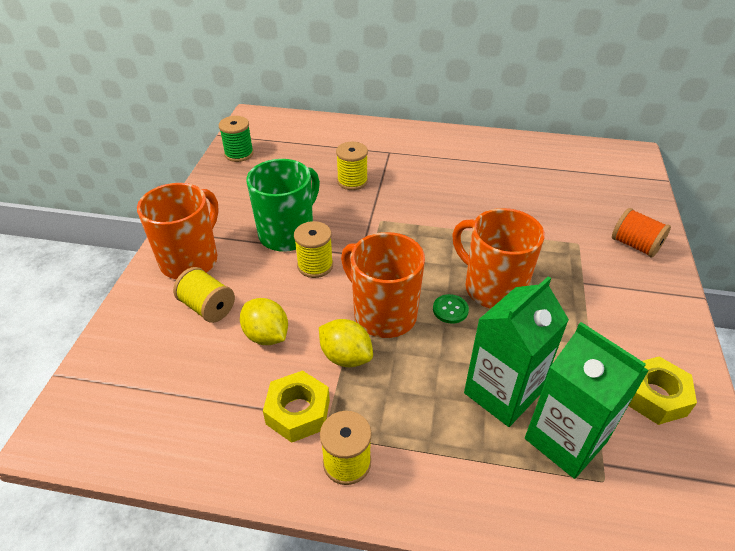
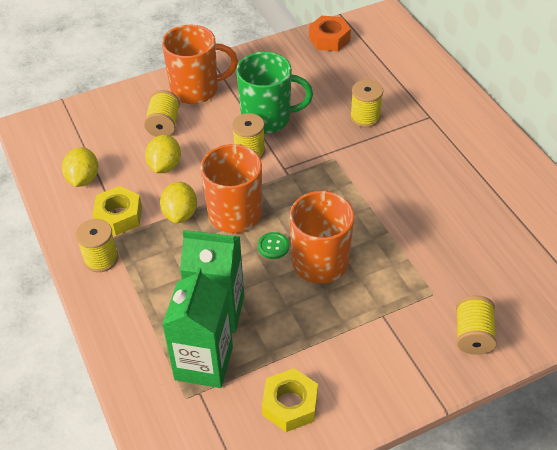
camera: 55 degrees right, 5 degrees up
green spool [219,116,254,162] -> orange nut [309,16,351,51]
orange spool [612,208,671,257] -> yellow spool [456,295,497,355]
none -> yellow lemon [62,147,99,187]

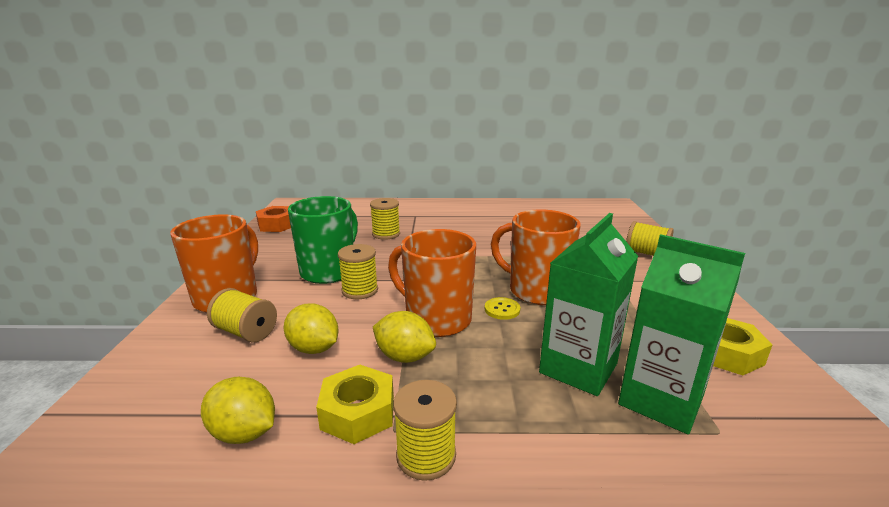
camera: 65 degrees left, 25 degrees down
green button [258,232,289,259] -> yellow button [485,297,520,320]

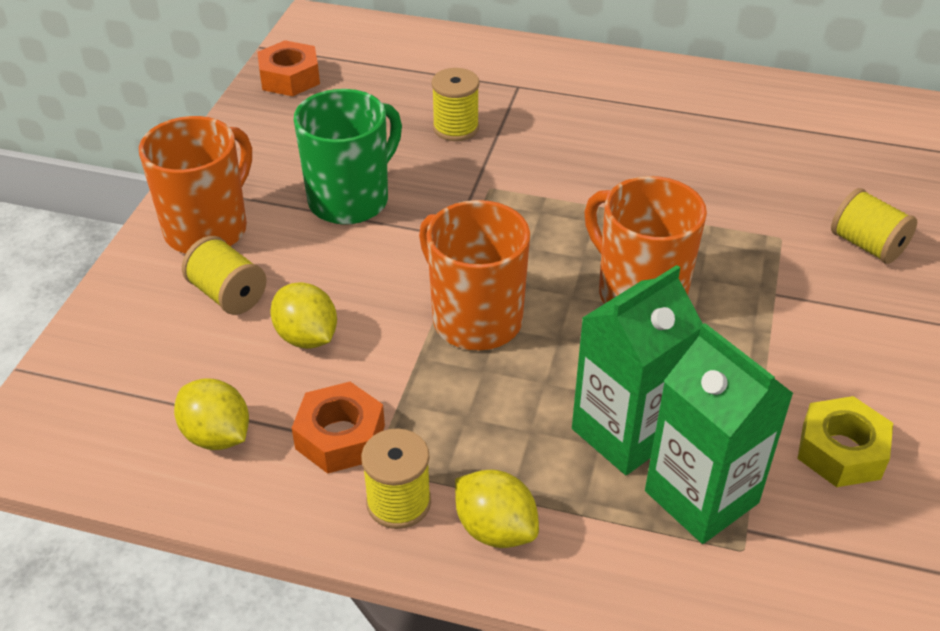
camera: 15 degrees right, 20 degrees up
yellow nut [316,365,394,444] -> orange nut [292,382,385,474]
yellow spool [338,244,378,299] -> none
yellow lemon [373,311,436,363] -> yellow lemon moved to [455,469,539,548]
yellow button [485,297,520,320] -> none

